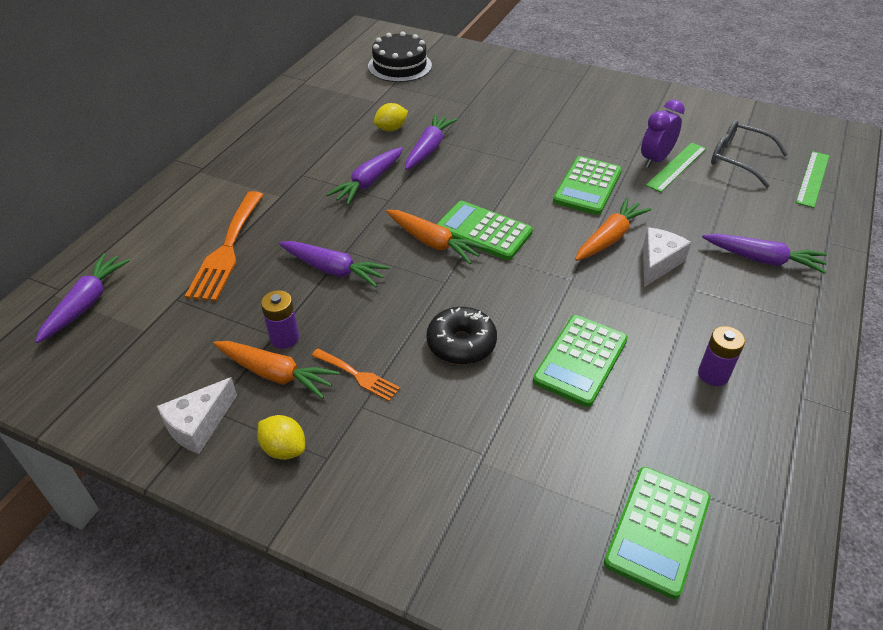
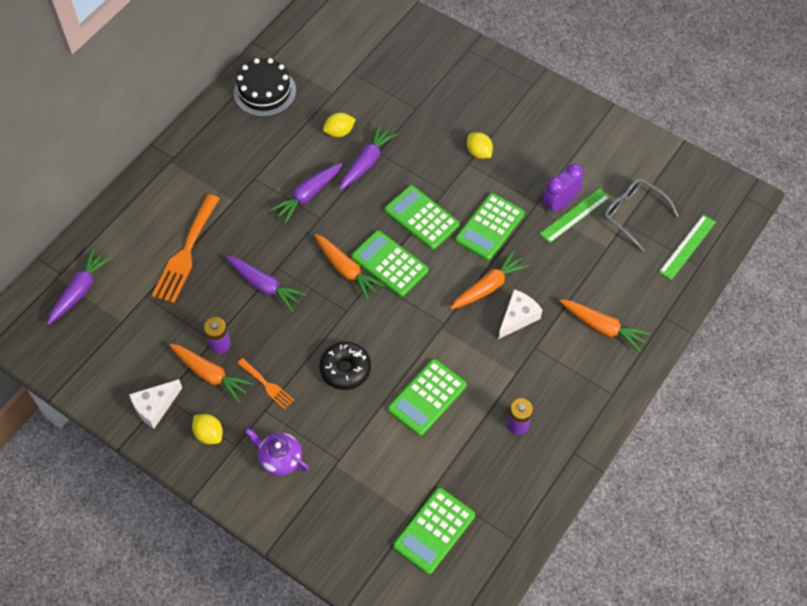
camera: 10 degrees right, 15 degrees up
black cake [368,31,432,82] -> black cake moved to [234,58,296,117]
purple carrot [702,234,827,274] -> orange carrot [559,299,650,352]
none -> purple teapot [245,428,309,476]
none -> green calculator [385,185,460,250]
none -> yellow lemon [467,132,493,159]

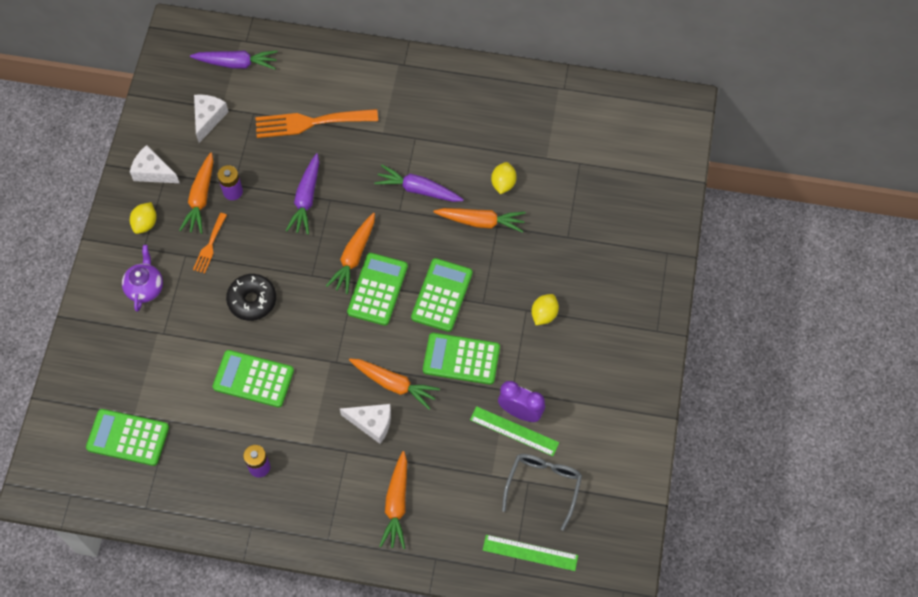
camera: 65 degrees right, 5 degrees up
black cake [234,58,296,117] -> none
yellow lemon [323,113,356,137] -> yellow lemon turned 60 degrees clockwise [491,162,517,194]
purple carrot [339,124,398,190] -> orange carrot [434,208,526,233]
none -> white cheese [194,94,229,143]

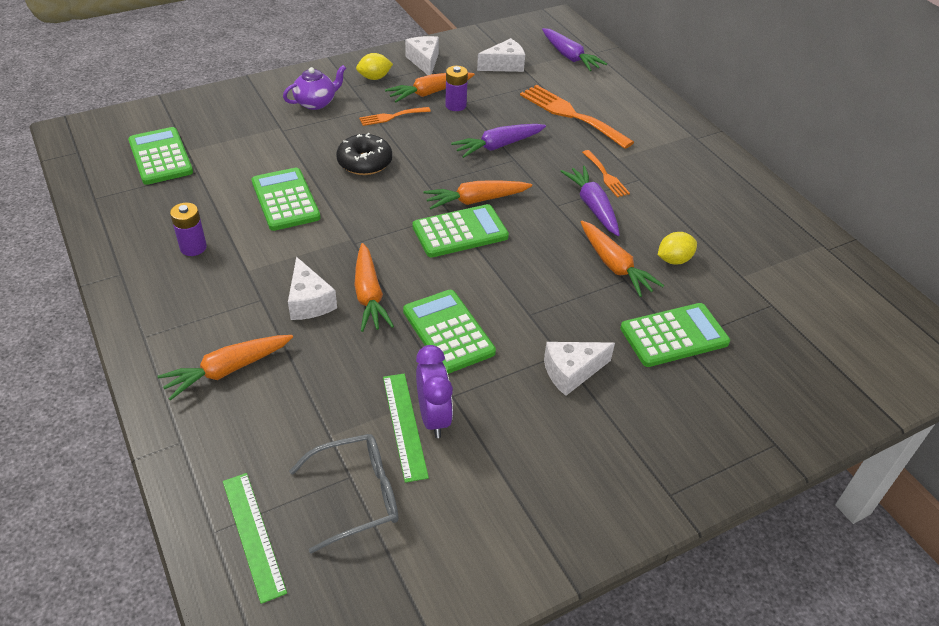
camera: 50 degrees right, 20 degrees down
green calculator [411,258,473,332] -> green calculator moved to [620,303,730,367]
yellow lemon [531,294,559,325] -> white cheese [544,342,615,396]
none -> orange fork [582,150,630,198]

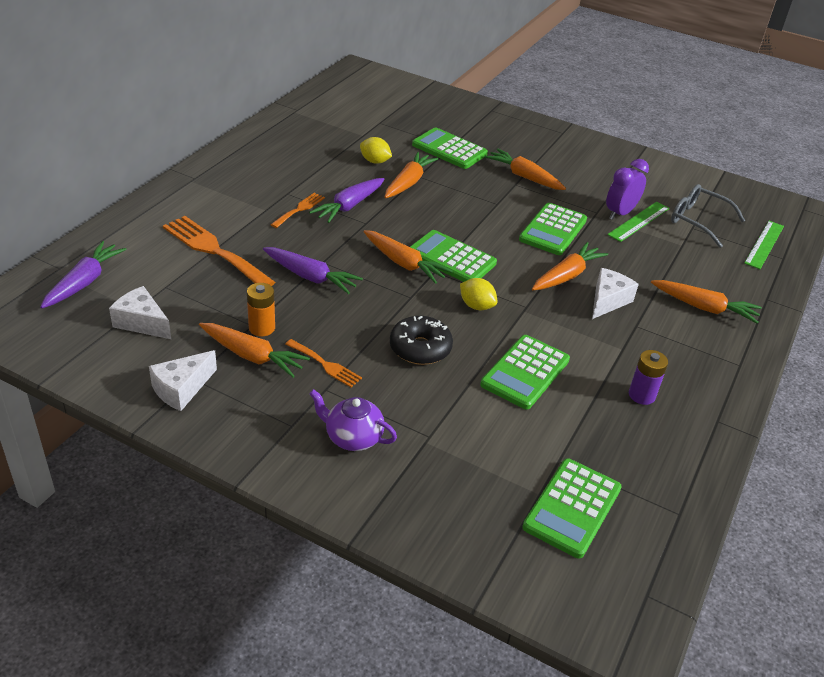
camera: 125 degrees left, 5 degrees down
yellow lemon [356,53,393,80] -> yellow lemon moved to [460,278,497,310]
purple battery [445,66,468,111] -> orange battery [247,283,275,336]
orange fork [520,85,634,149] -> orange fork turned 120 degrees clockwise [163,216,275,286]
white cheese [544,342,615,396] -> orange carrot [484,148,566,190]

